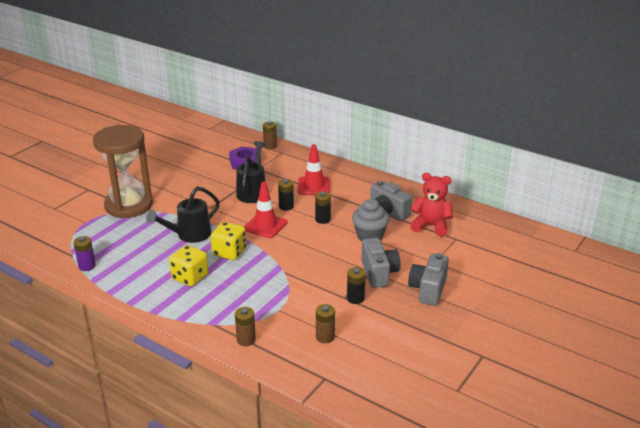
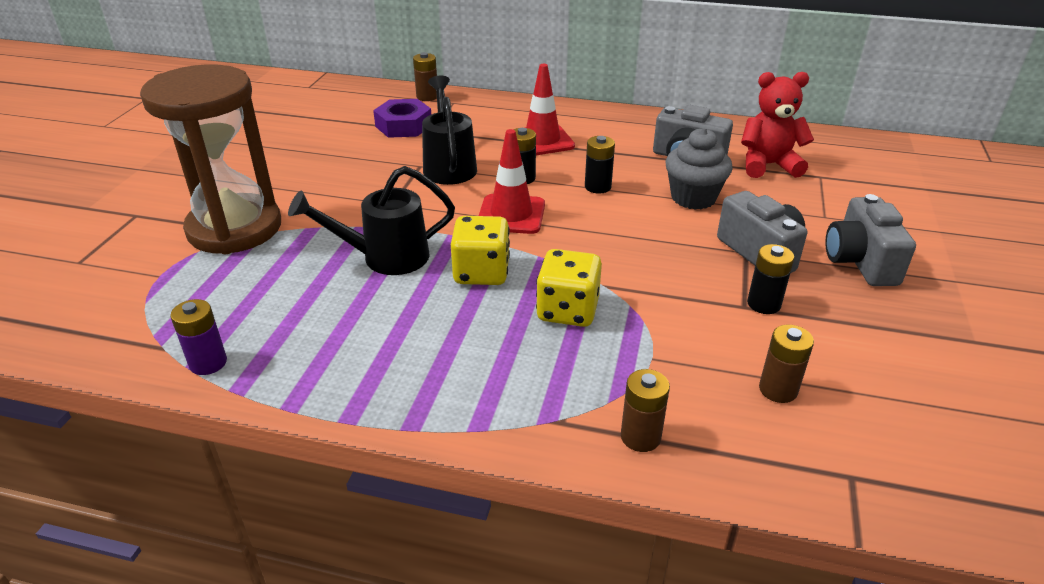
camera: 20 degrees left, 5 degrees up
black watering can [146,186,220,243] -> black watering can turned 45 degrees clockwise [288,166,455,275]
yellow dice [169,245,208,286] -> yellow dice moved to [536,249,602,327]

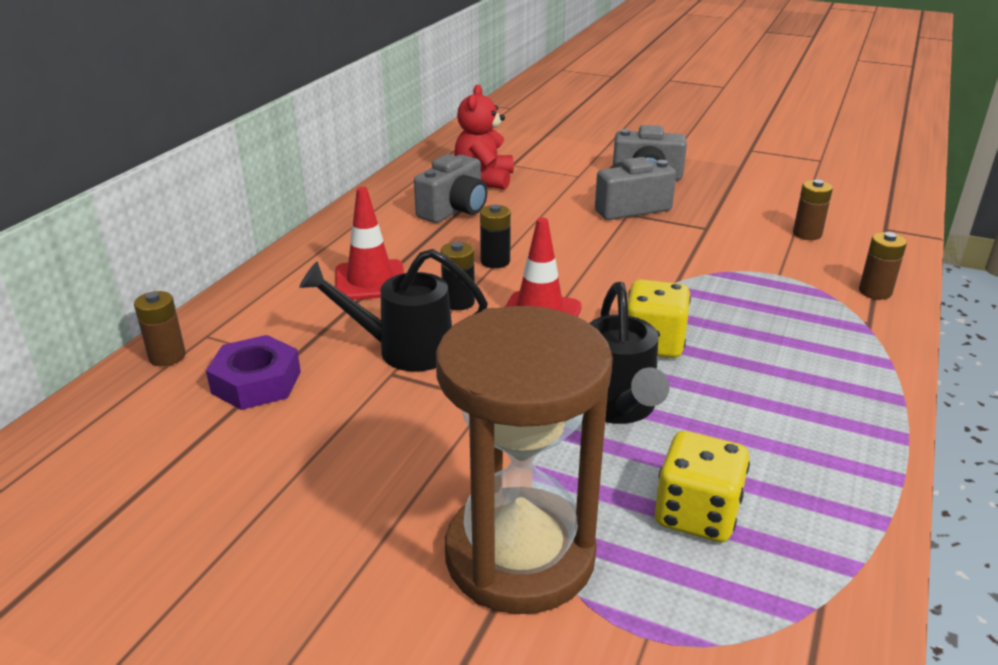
camera: 80 degrees left, 5 degrees down
purple battery [170,299,227,375] -> none
yellow dice [536,249,602,327] -> yellow dice moved to [655,431,750,542]
grey cupcake [665,128,733,210] -> none
black battery [747,244,794,314] -> none

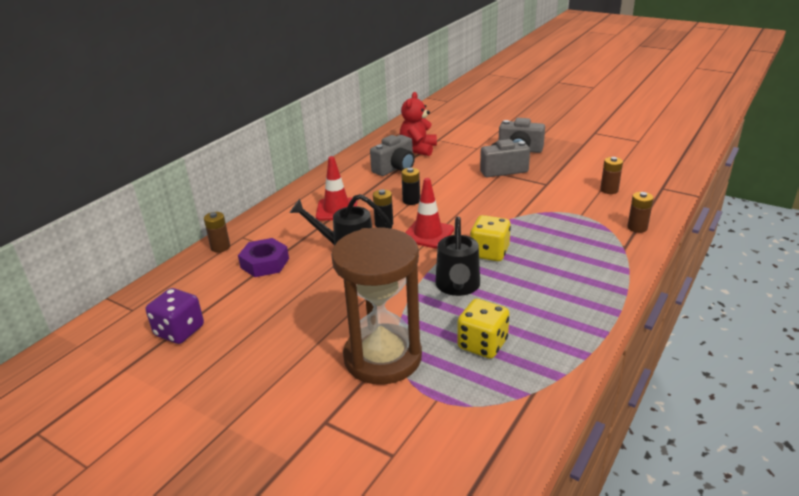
camera: 10 degrees right, 0 degrees up
none -> purple dice [146,288,204,344]

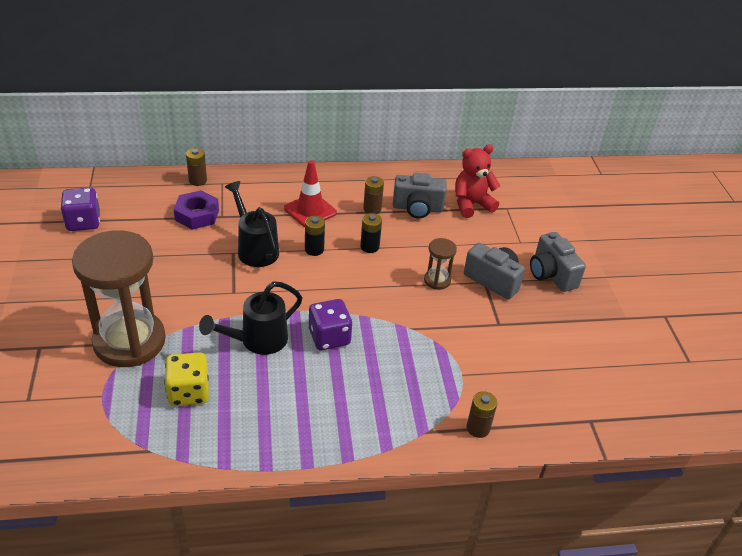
camera: 45 degrees right, 10 degrees up
red traffic cone [405,178,454,249] -> none
yellow dice [470,215,511,261] -> purple dice [309,299,352,350]
brown battery [600,157,623,194] -> brown battery moved to [363,176,384,214]
none -> brown hourglass [424,238,457,290]

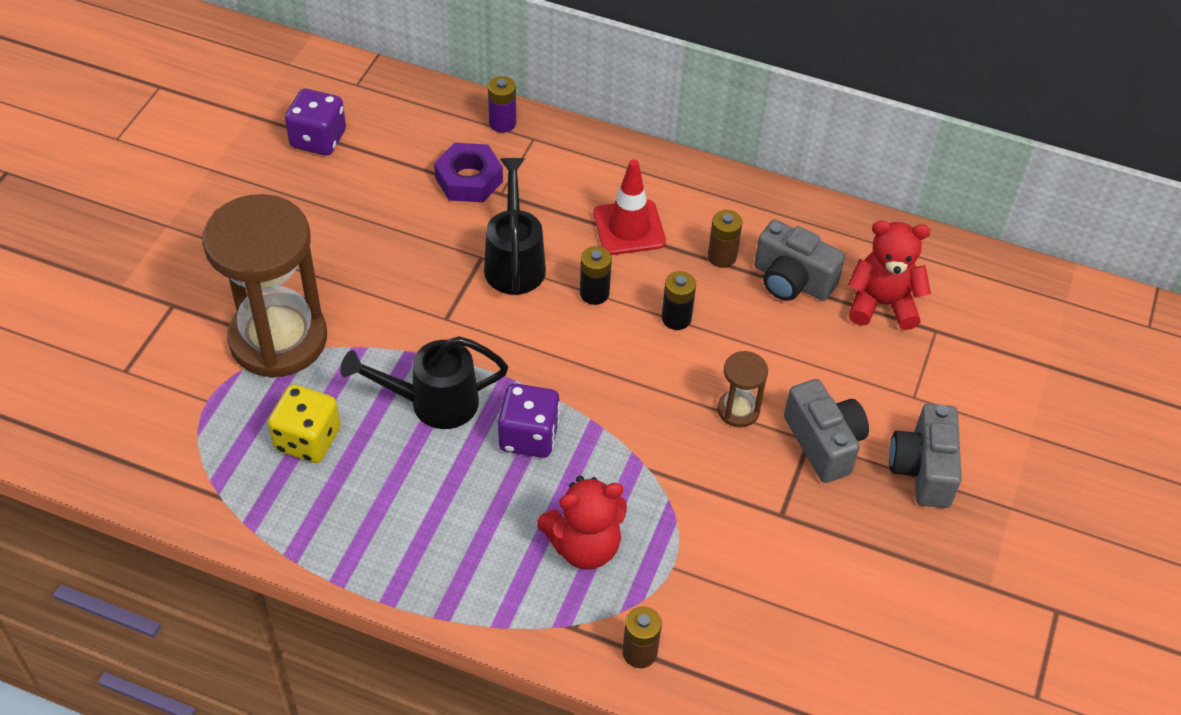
camera: 30 degrees right, 10 degrees up
brown battery [186,148,207,186] -> purple battery [488,76,516,133]
none -> red teddy bear [537,476,627,570]

